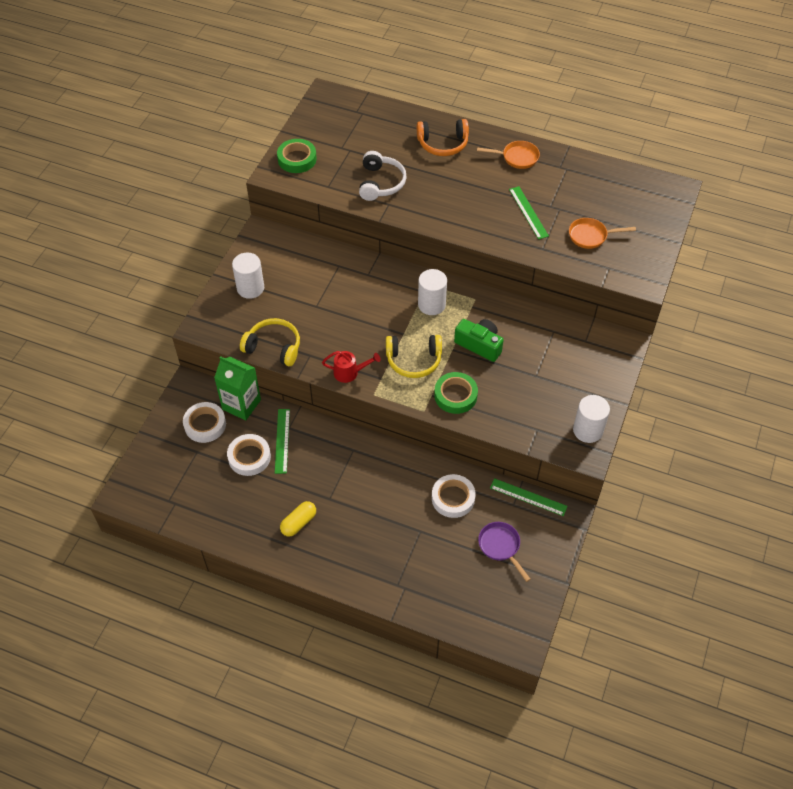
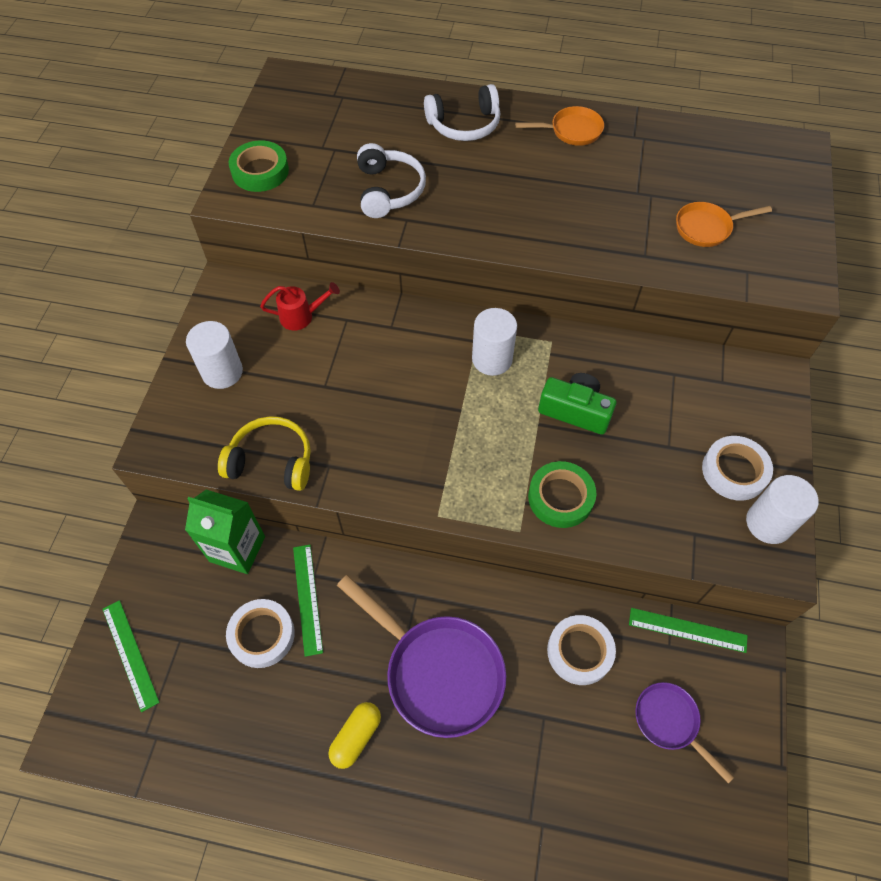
camera: 10 degrees left, 5 degrees up
white tape [183,402,226,443] -> white tape moved to [702,436,773,501]
red watering can [322,351,381,383] -> red watering can moved to [260,282,340,331]
yellow headphones [386,335,442,378] -> none
orange headphones [417,119,469,156] -> white headphones [424,84,500,141]
green ruler [509,186,549,239] -> green ruler moved to [103,600,160,712]
none -> purple pan [337,575,506,738]

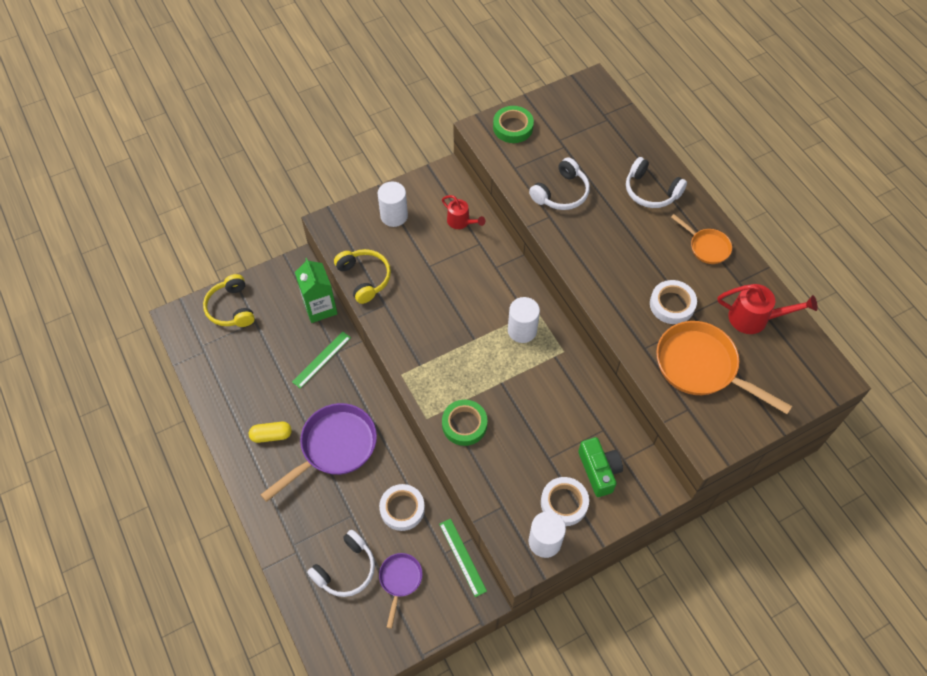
camera: 50 degrees right, 0 degrees up
green ruler [103,600,160,712] -> yellow headphones [203,274,255,327]
white tape [226,599,295,668] -> white tape moved to [650,280,697,324]
purple pan [337,575,506,738] -> purple pan turned 135 degrees counterclockwise [261,403,377,502]
green camera [538,373,617,435] -> green camera moved to [578,437,623,497]
orange pan [676,202,772,247] -> orange pan [656,321,792,414], size x1.87
none -> white headphones [307,530,375,597]
none -> red watering can [718,284,818,334]

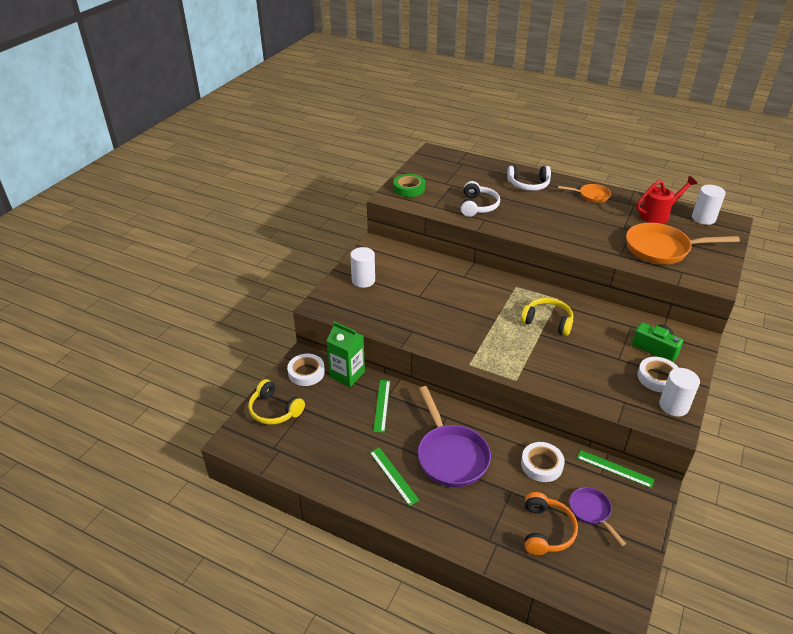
camera: 35 degrees left, 20 degrees down
yellow capsule [249,422,292,443] -> green ruler [370,447,420,506]
purple pan [261,403,377,502] -> purple pan turned 150 degrees clockwise [418,386,491,487]
white headphones [307,530,375,597] -> orange headphones [525,492,578,555]
yellow headphones [334,249,391,304] -> yellow headphones moved to [521,298,573,336]
red watering can [442,195,485,229] -> none
green tape [442,400,487,446] -> none
white cylinder [508,297,540,343] -> white cylinder moved to [692,185,726,225]
white tape [650,280,697,324] -> white tape moved to [287,354,325,386]

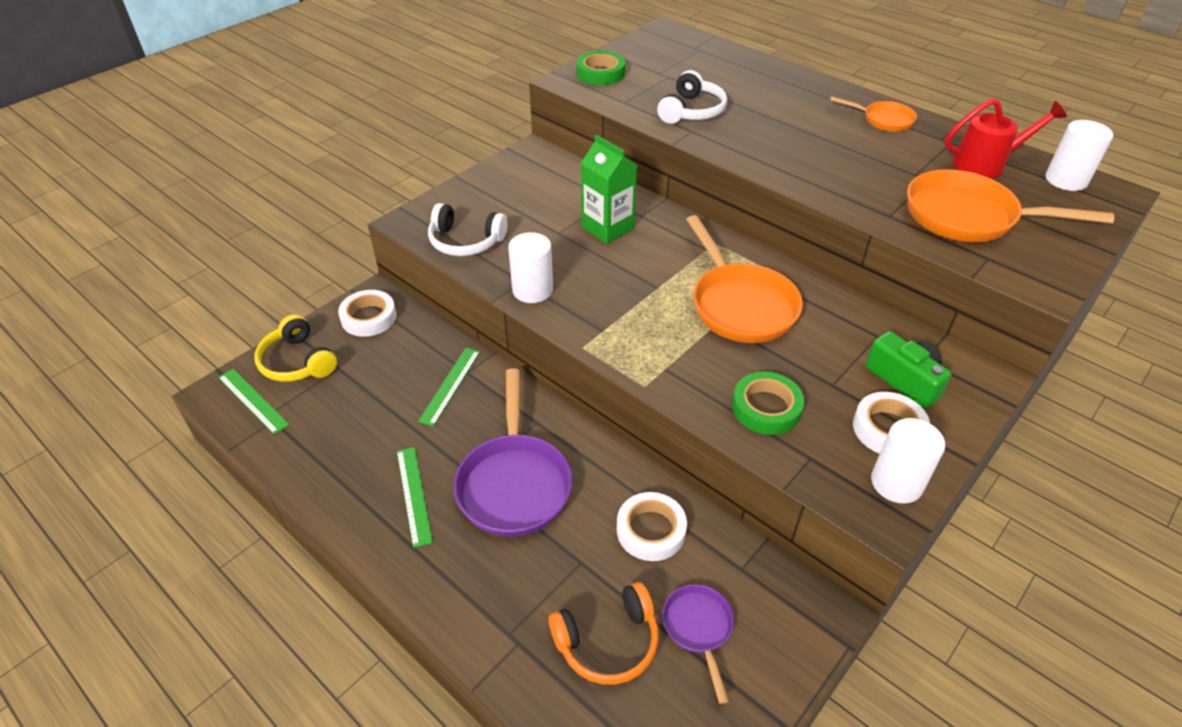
camera: 15 degrees right, 5 degrees up
green carton [327,322,365,387] -> green carton moved to [581,135,637,244]
white cylinder [350,247,375,288] -> white cylinder moved to [508,232,553,303]
white headphones [507,166,551,191] -> white headphones moved to [428,203,508,256]
yellow headphones [521,298,573,336] -> orange pan [686,215,803,343]
orange headphones [525,492,578,555] -> orange headphones turned 45 degrees clockwise [549,582,659,685]
green ruler [577,450,655,488] -> green ruler moved to [218,369,289,435]
none -> green tape [732,372,804,435]

